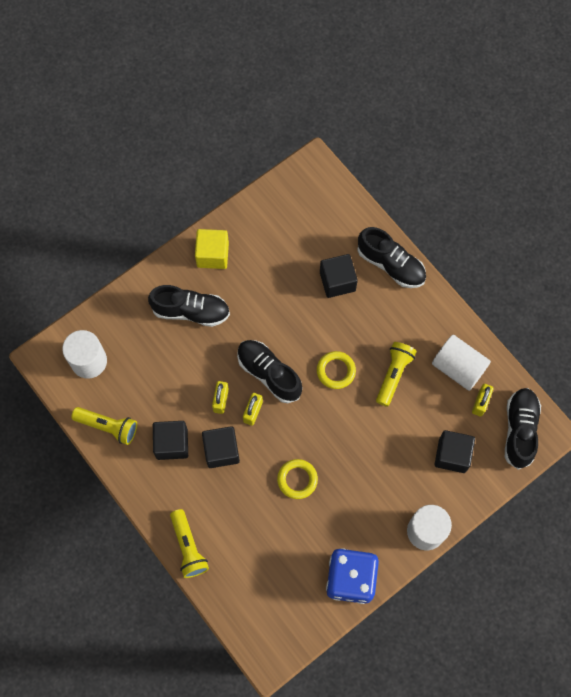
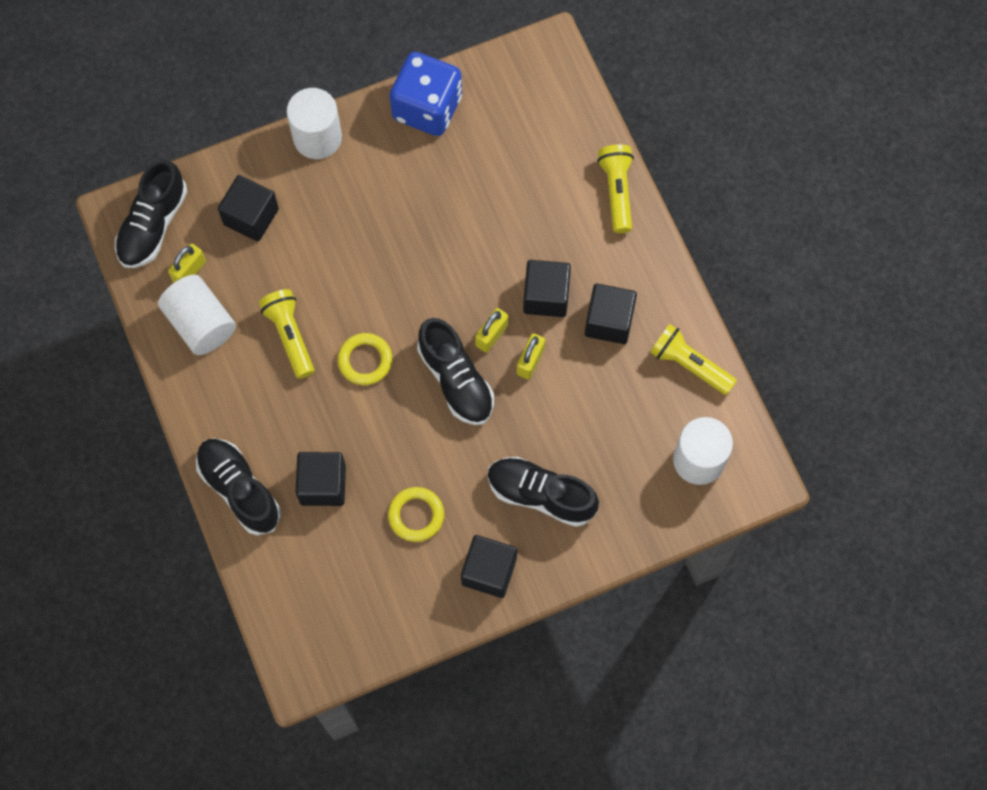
camera: 165 degrees left, 0 degrees up
yellow cube [195,229,229,269] -> black cube [461,535,517,598]
yellow ring [277,459,318,499] -> yellow ring moved to [388,487,444,542]
yellow flashlight [376,342,417,407] -> yellow flashlight turned 120 degrees clockwise [259,289,314,379]

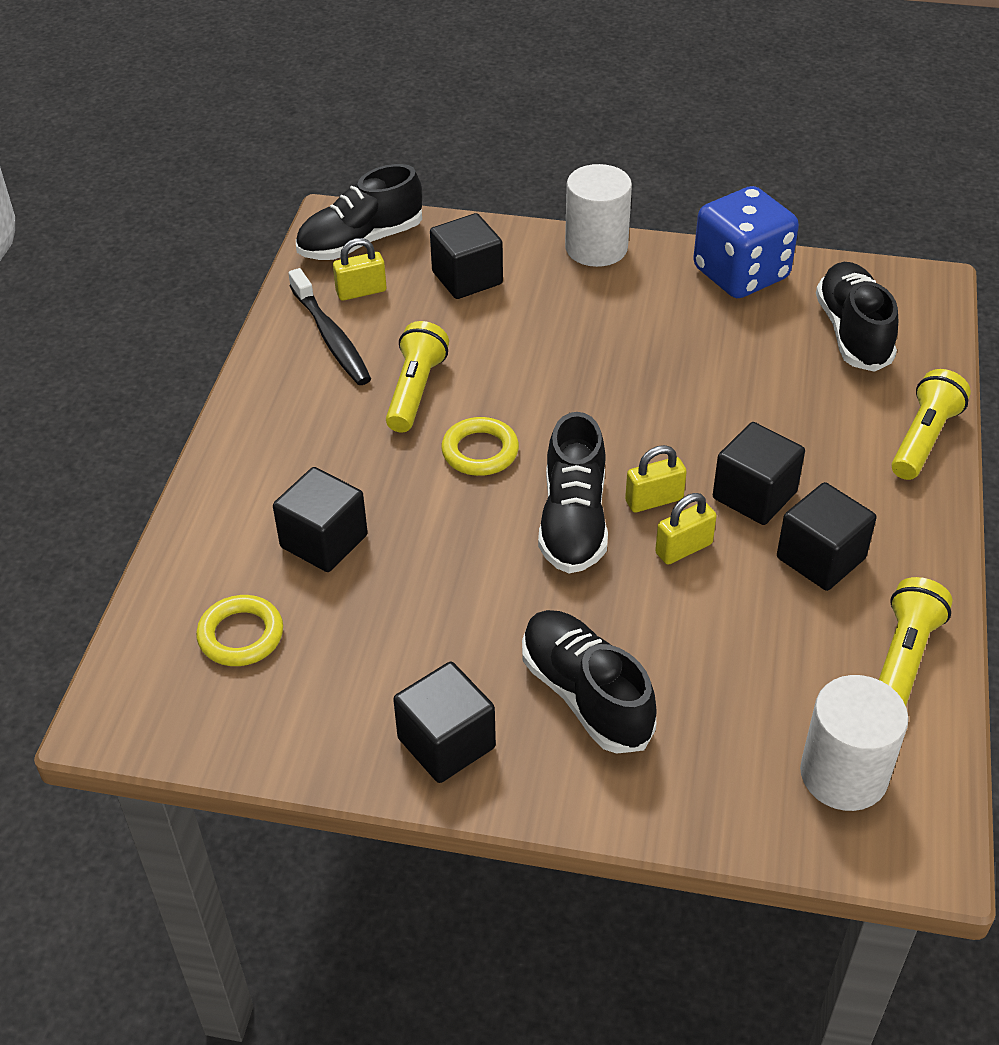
camera: 35 degrees right, 25 degrees down
white cylinder [158,275,236,355] -> black toothbrush [288,268,371,385]
black shoe [196,438,281,535] -> black shoe moved to [816,262,898,372]
yellow ring [388,487,444,542] -> yellow ring moved to [196,595,283,666]
yellow flashlight [650,324,737,395] -> yellow flashlight turned 45 degrees clockwise [879,577,953,706]

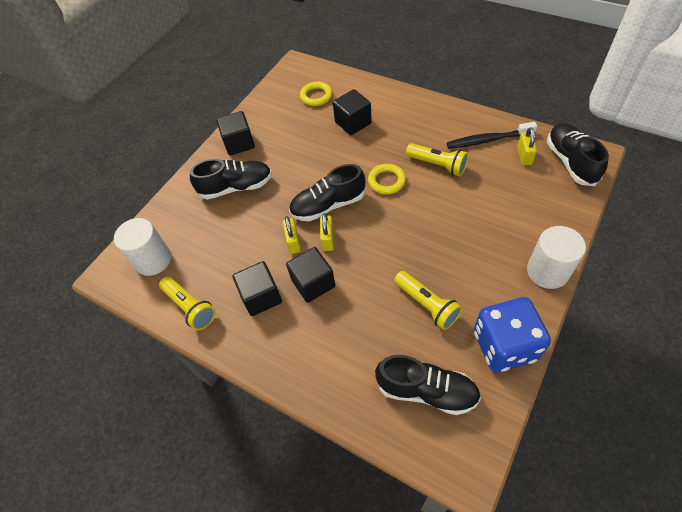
camera: 115 degrees right, 10 degrees up
black cube [430,213,503,299] -> none
black shoe [538,412,608,574] -> black shoe turned 45 degrees counterclockwise [289,164,365,221]
yellow flashlight [891,369,971,480] -> yellow flashlight moved to [394,271,462,330]

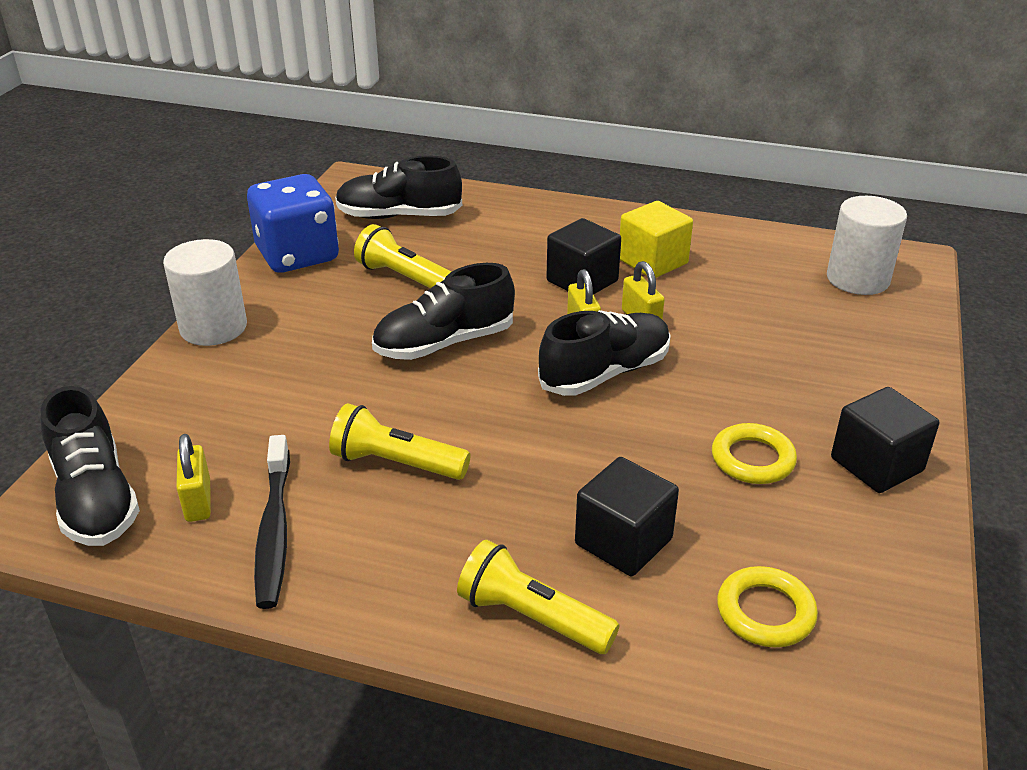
camera: 160 degrees right, 20 degrees down
yellow flashlight [159,277,216,330] -> yellow flashlight moved to [457,540,619,654]
black shoe [190,159,272,199] -> black shoe moved to [372,263,515,360]
black cube [232,261,282,316] -> yellow cube [620,201,693,278]
yellow ring [368,164,406,194] -> yellow ring moved to [712,423,797,484]
black toothbrush [447,122,537,149] -> black toothbrush turned 105 degrees clockwise [254,435,290,609]

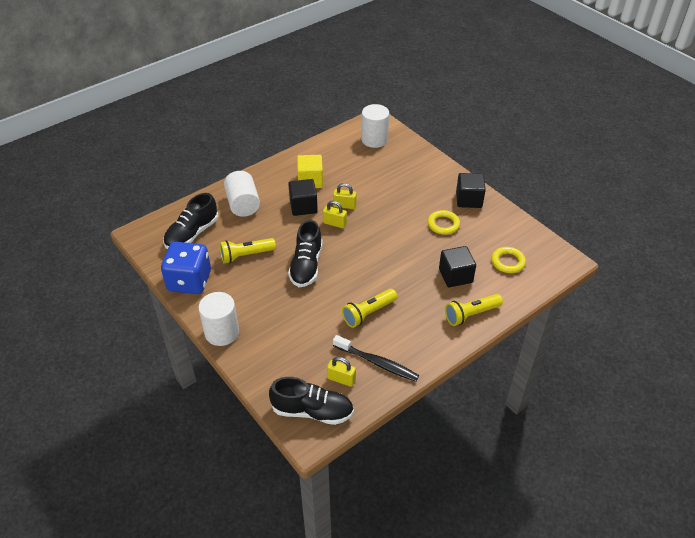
camera: 55 degrees left, 10 degrees up
black shoe [538,310,671,396] -> none
none -> white cylinder [224,171,260,217]

